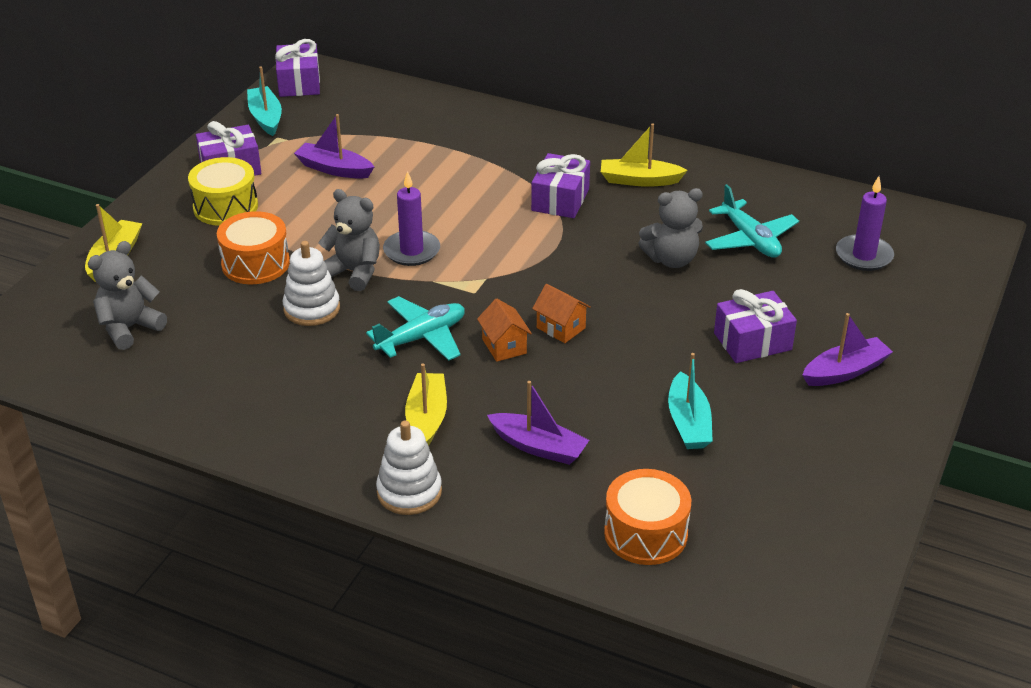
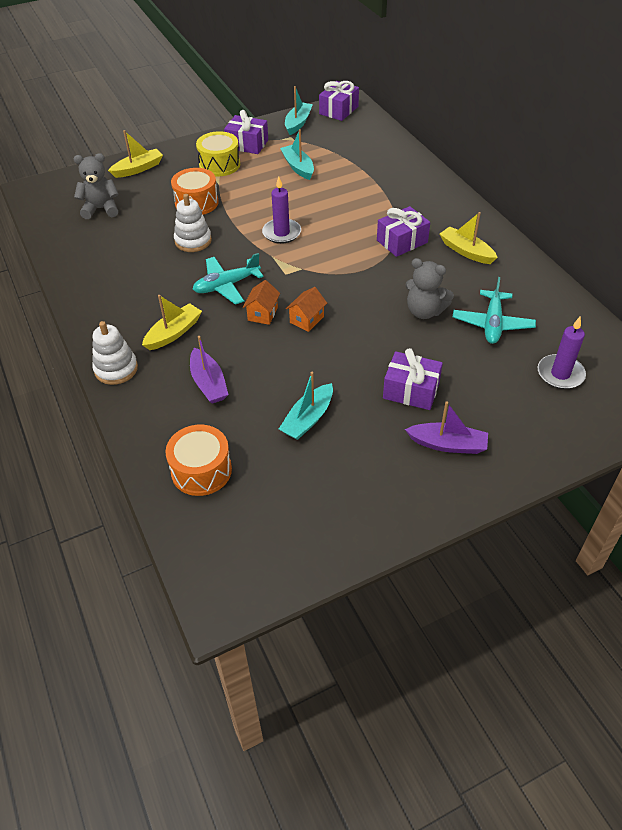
camera: 40 degrees right, 10 degrees up
purple boat [294,114,374,179] -> turquoise boat [280,129,314,180]
grey teddy bear [318,189,380,291] -> none
turquoise plane [366,296,465,361] -> turquoise plane turned 150 degrees clockwise [193,253,263,305]
orange house [532,284,591,343] -> orange house turned 45 degrees clockwise [286,287,327,332]

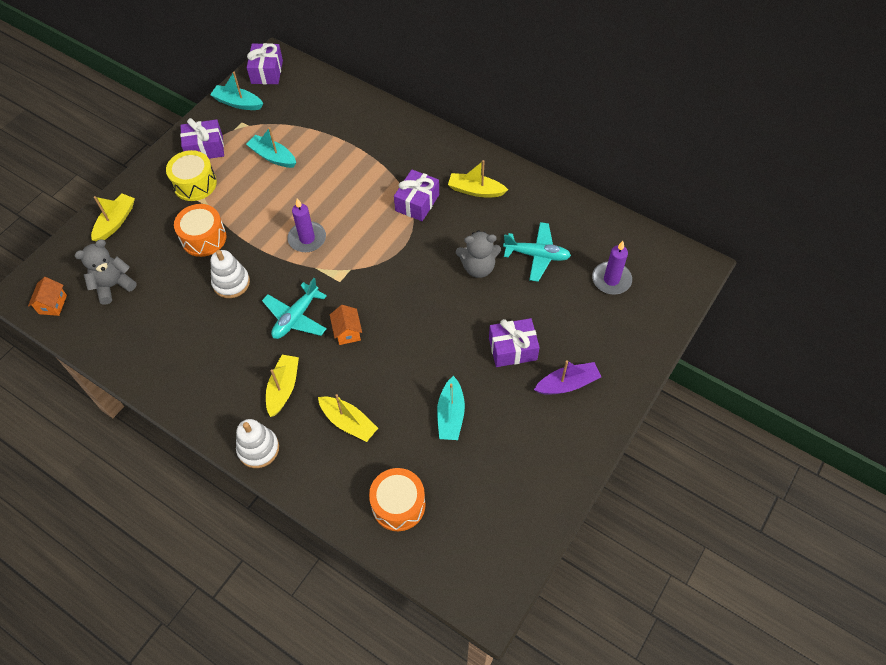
camera: 30 degrees left, 10 degrees up
purple boat [190,336,229,404] -> yellow boat [318,394,378,442]
turquoise boat [285,86,313,135] -> turquoise boat turned 60 degrees counterclockwise [210,71,263,110]
orange house [286,287,327,332] -> orange house moved to [28,277,67,316]
turquoise plane [453,277,536,344] -> turquoise plane turned 60 degrees counterclockwise [503,222,571,282]

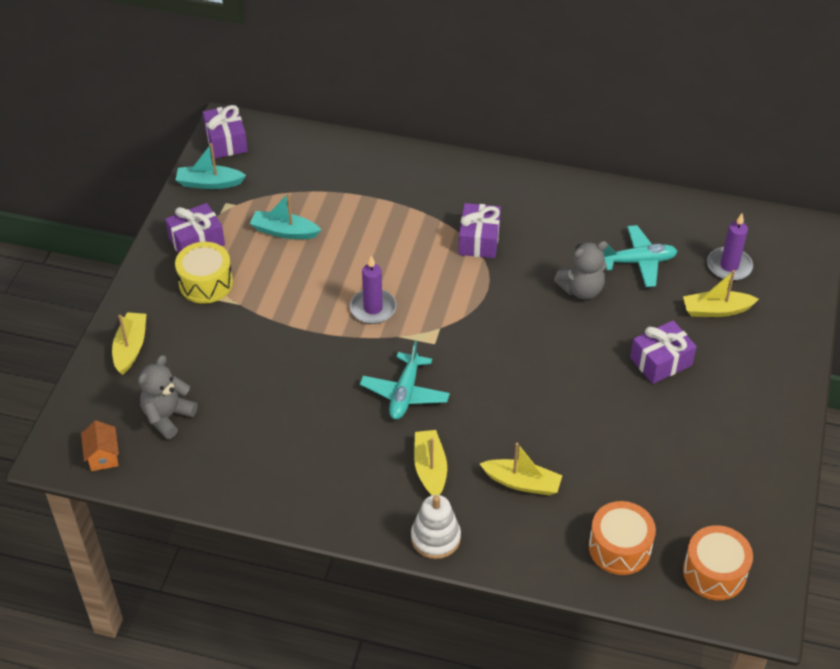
camera: 20 degrees left, 10 degrees down
orange drum [174,204,227,257] -> orange drum moved to [683,525,753,600]
white stacking toy [211,250,250,298] -> none
orange house [330,305,362,345] -> none
turquoise boat [437,376,465,440] -> none
yellow boat [448,160,508,197] -> yellow boat moved to [683,270,759,317]
purple boat [534,360,601,395] -> none

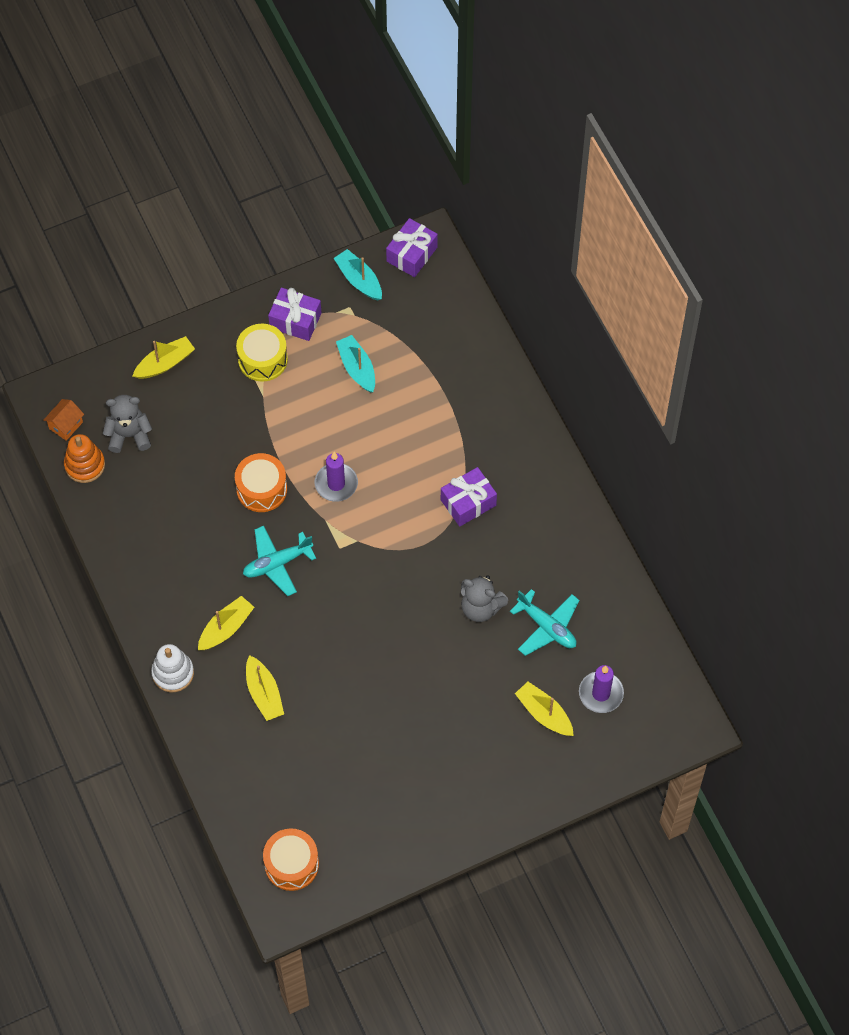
camera: 50 degrees right, 15 degrees up
orange drum [589,501,656,575] -> orange drum moved to [235,453,287,512]
purple gift [630,320,697,384] -> none
none -> orange stacking toy [64,434,105,483]

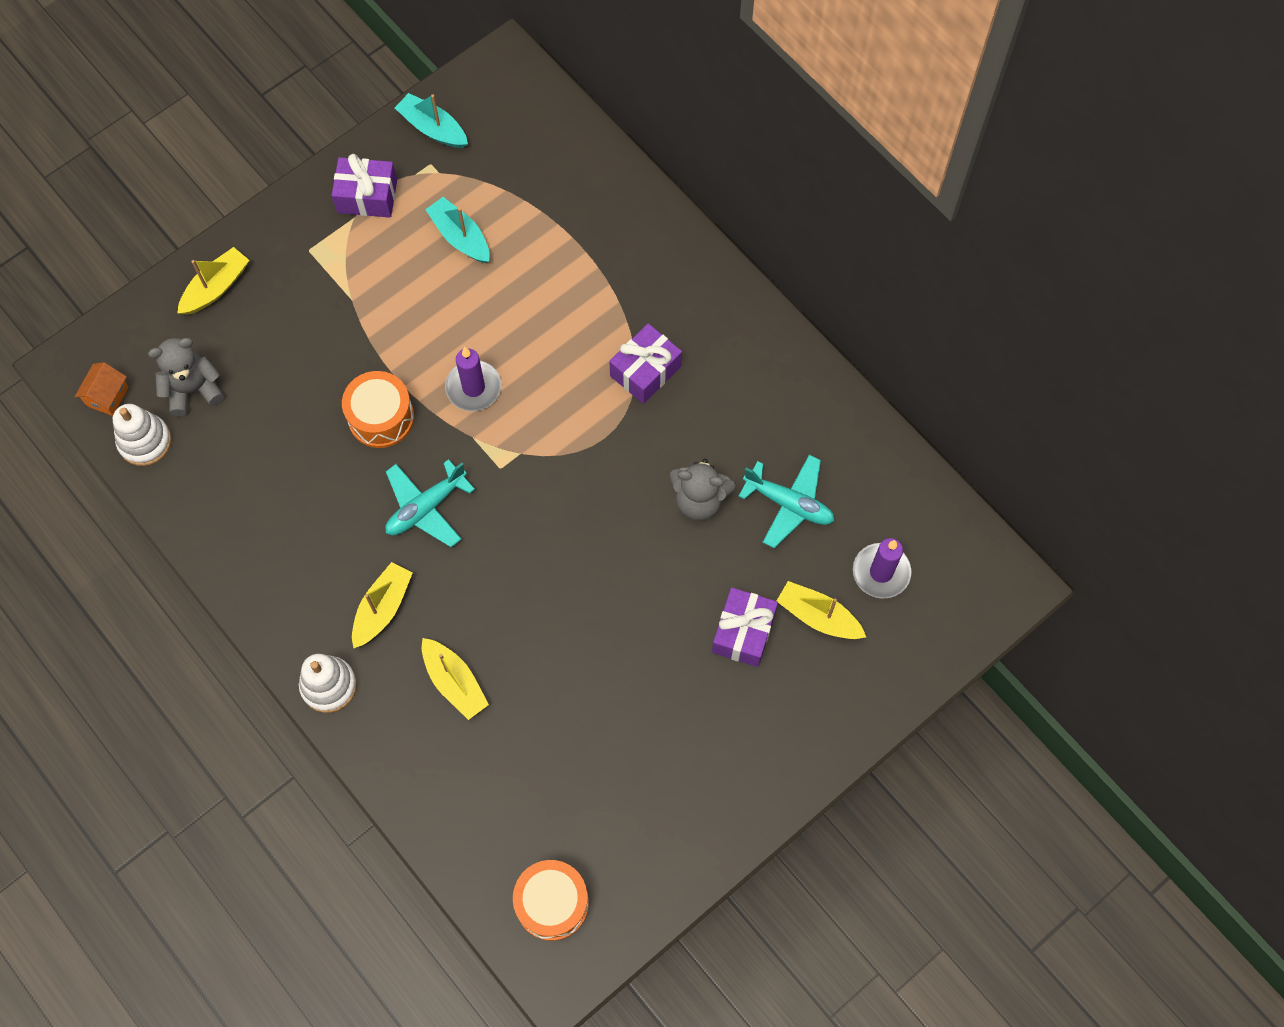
camera: 15 degrees left, 5 degrees up
orange stacking toy [64,434,105,483] -> white stacking toy [113,404,171,466]
yellow drum [236,324,288,382] -> none
purple gift [386,218,438,277] -> purple gift moved to [712,588,778,667]

